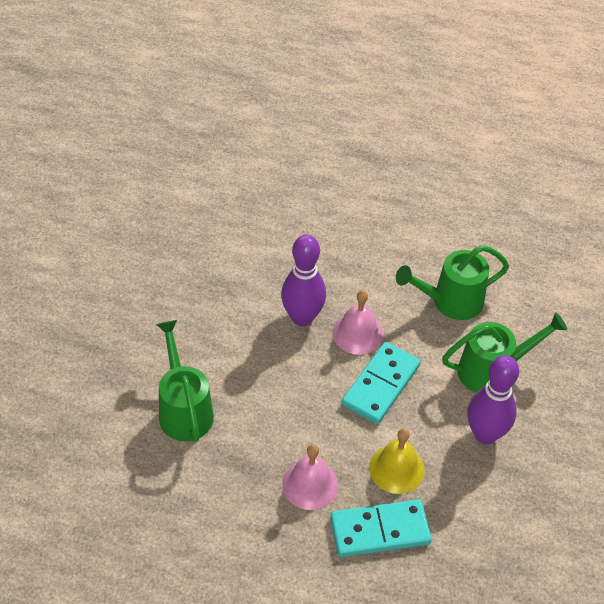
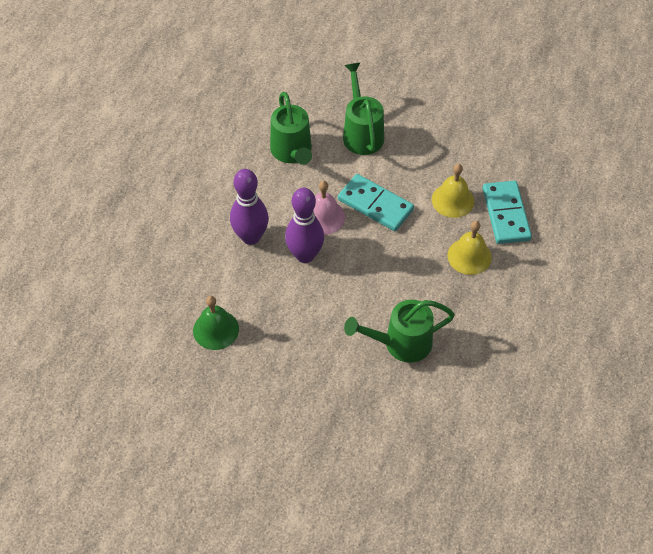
camera: 85 degrees left, 5 degrees up
pink bell [282,444,338,510] -> yellow bell [448,221,492,275]
purple bowling pin [467,355,519,444] -> purple bowling pin moved to [230,169,269,245]
none -> green bell [193,296,239,350]

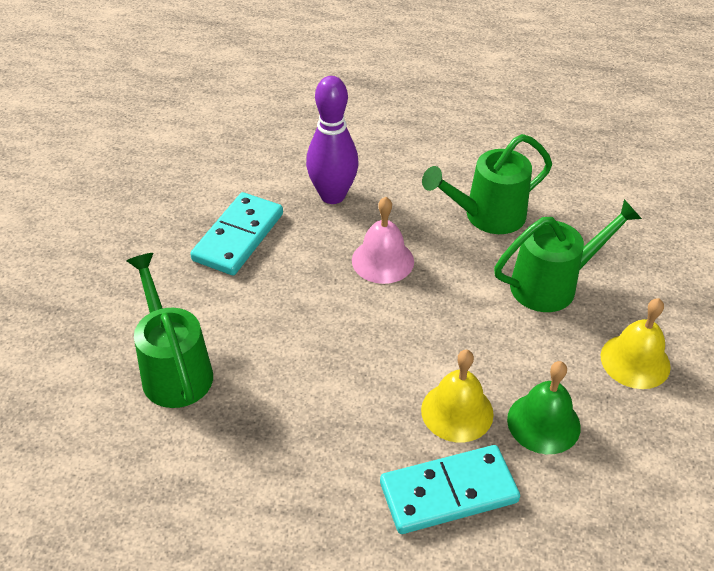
camera: 80 degrees right, 10 degrees down
green bell [193,296,239,350] -> green bell moved to [507,361,581,454]
purple bowling pin [285,188,324,263] -> none
turquoise domino [338,174,414,231] -> turquoise domino moved to [190,192,283,275]
yellow bell [448,221,492,275] -> yellow bell moved to [601,298,671,389]

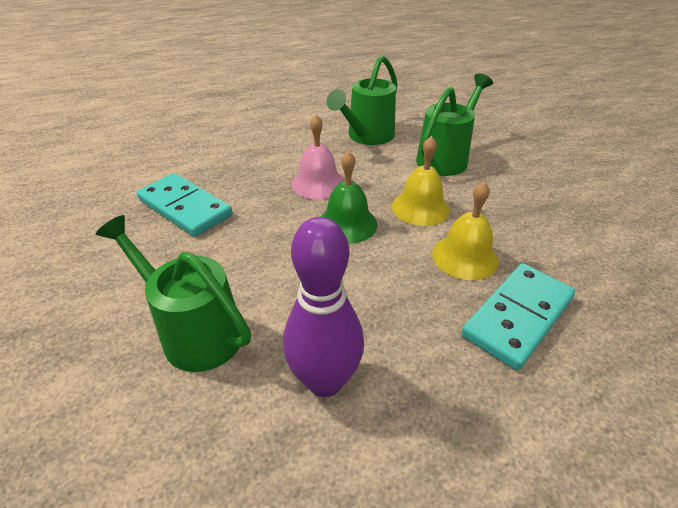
camera: 30 degrees left, 5 degrees down
turquoise domino [190,192,283,275] -> turquoise domino turned 45 degrees counterclockwise [137,173,233,237]
purple bowling pin [306,76,358,204] -> purple bowling pin moved to [283,217,364,397]
green bell [507,361,581,454] -> green bell moved to [320,151,377,244]
yellow bell [601,298,671,389] -> yellow bell moved to [392,136,450,226]

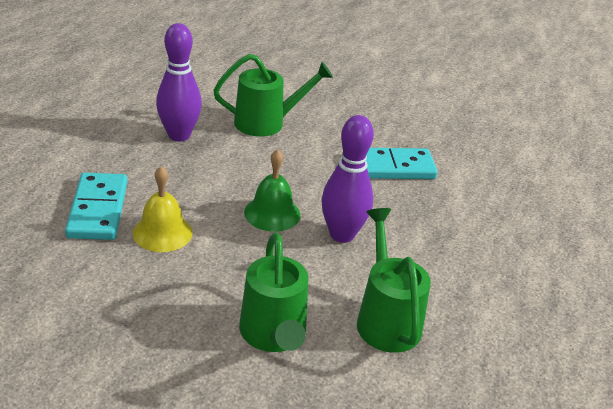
camera: 130 degrees right, 5 degrees down
pink bell [291,114,345,199] -> purple bowling pin [321,115,374,243]
yellow bell [392,136,450,226] -> none

